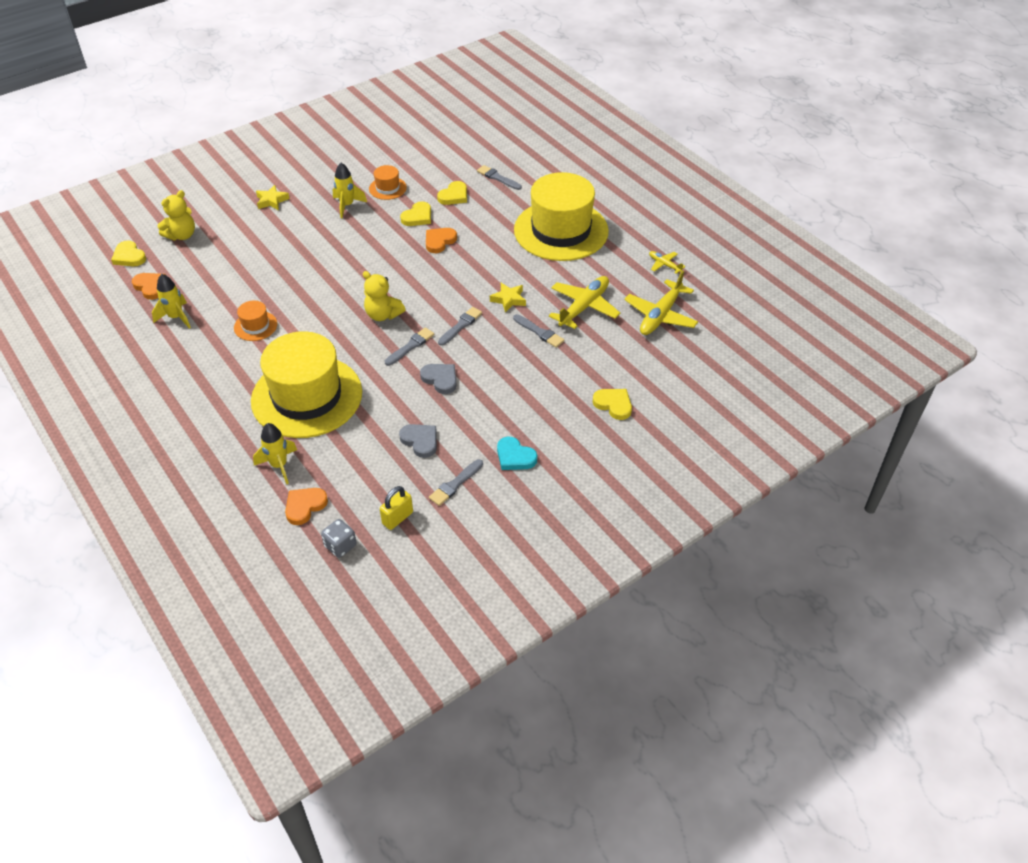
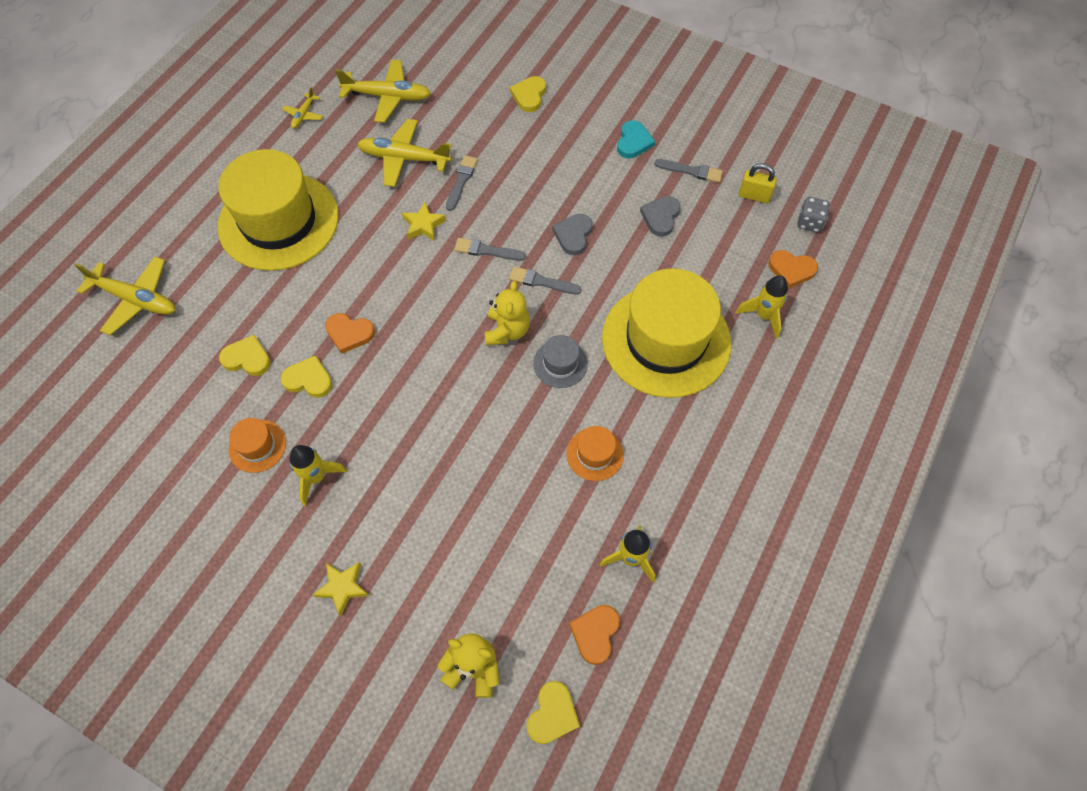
camera: 115 degrees left, 15 degrees up
grey brush [477,165,522,190] -> none
none -> yellow plane [74,257,175,335]
none -> grey hat [533,335,588,388]

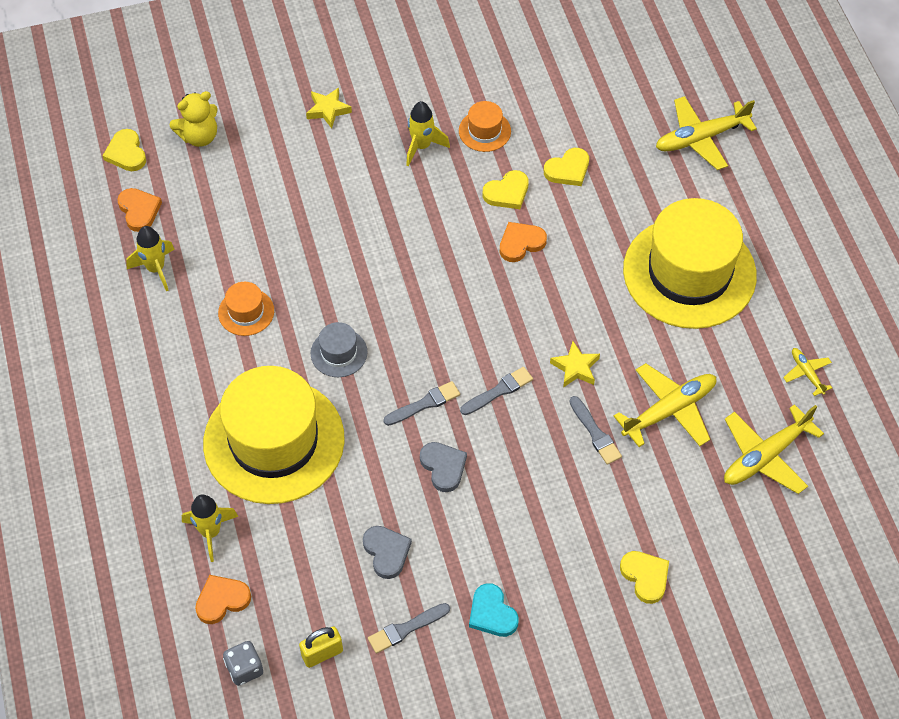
camera: 135 degrees right, 5 degrees down
yellow teddy bear [485,281,530,346] -> none

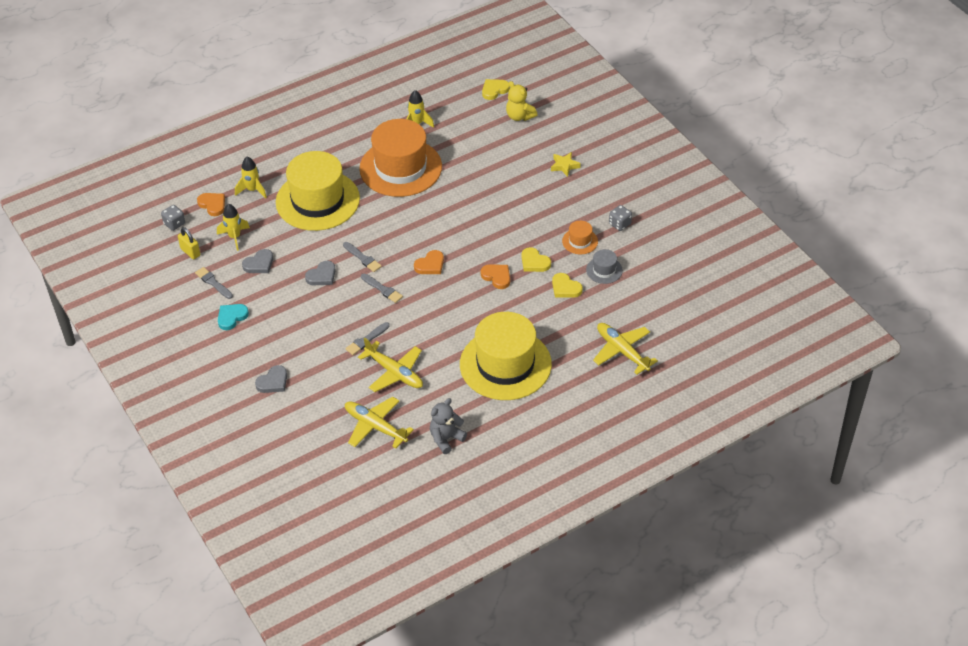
camera: 75 degrees right, 10 degrees down
orange heart [117,188,162,232] -> orange heart moved to [414,250,444,274]
orange hat [218,282,274,336] -> orange hat [359,119,442,197], size x2.41
grey hat [311,322,368,377] -> grey hat moved to [586,249,623,284]
yellow rocket [406,101,450,166] -> yellow rocket moved to [217,204,250,251]
yellow star [550,341,600,388] -> none
yellow heart [620,551,669,604] -> grey heart [255,365,287,393]
yellow plane [783,348,832,396] -> grey teddy bear [430,398,467,454]
none -> grey dice [609,205,632,231]

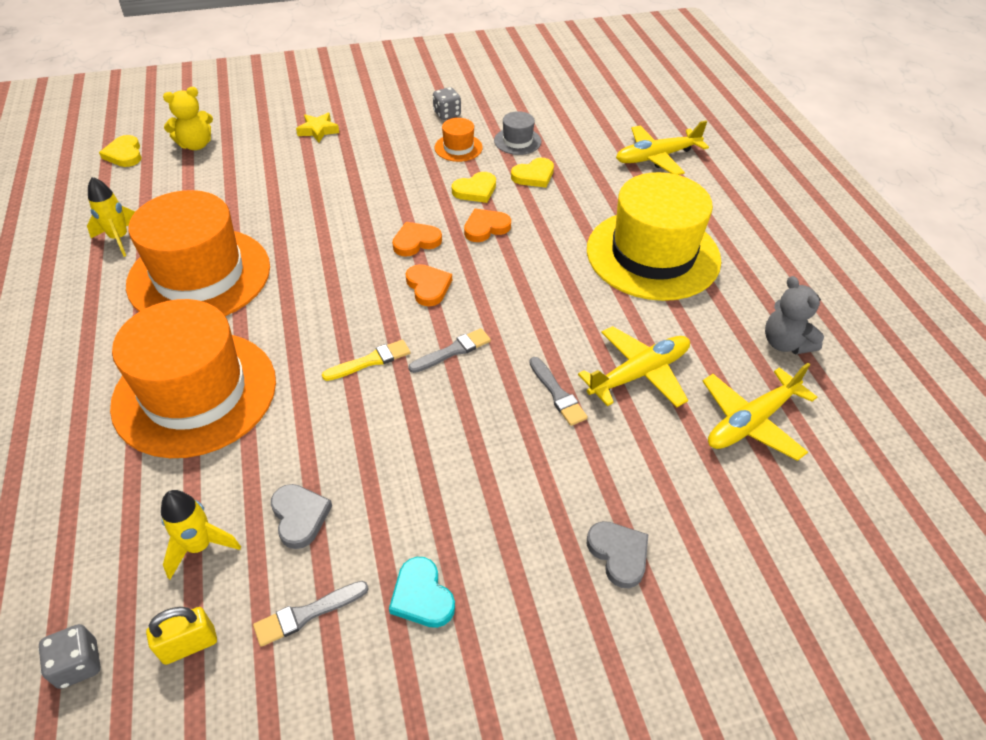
camera: 75 degrees left, 0 degrees up
orange heart [197,193,225,216] -> orange heart moved to [392,222,442,257]
yellow rocket [235,157,267,198] -> none
yellow hat [276,151,360,231] -> orange hat [110,299,276,458]
grey heart [305,261,336,285] -> none
grey brush [343,242,382,272] -> yellow brush [322,340,410,381]

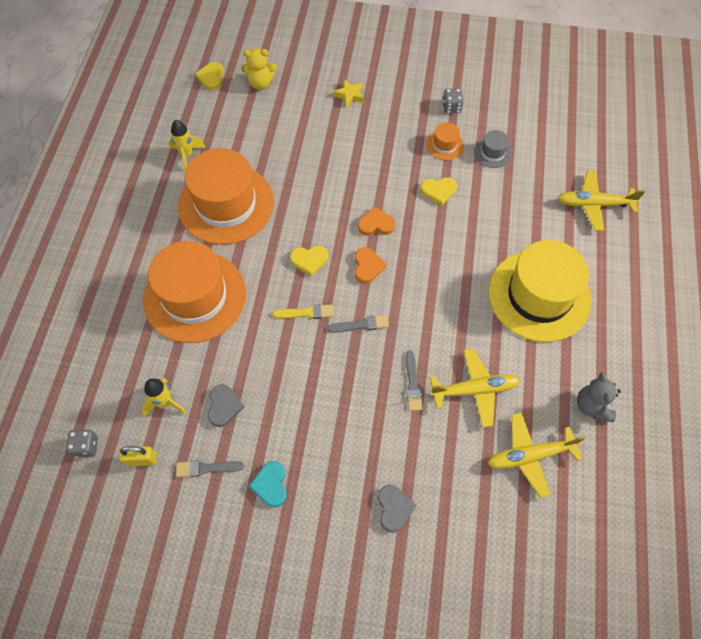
camera: 25 degrees right, 15 degrees up
orange heart [464,209,511,242] -> none
yellow heart [511,158,554,188] -> yellow heart moved to [290,246,329,277]

